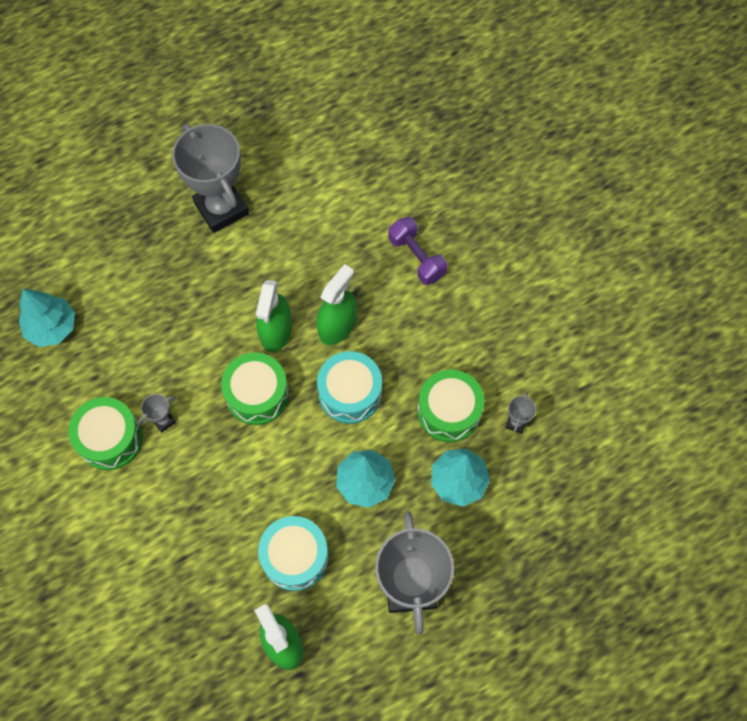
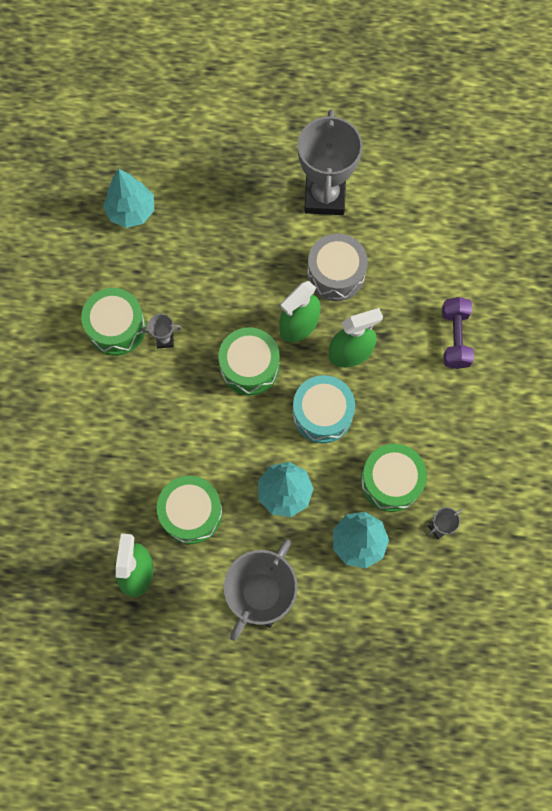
camera: 35 degrees right, 5 degrees up
turquoise drum [258,516,329,591] -> green drum [157,476,223,544]
none -> grey drum [307,234,368,301]

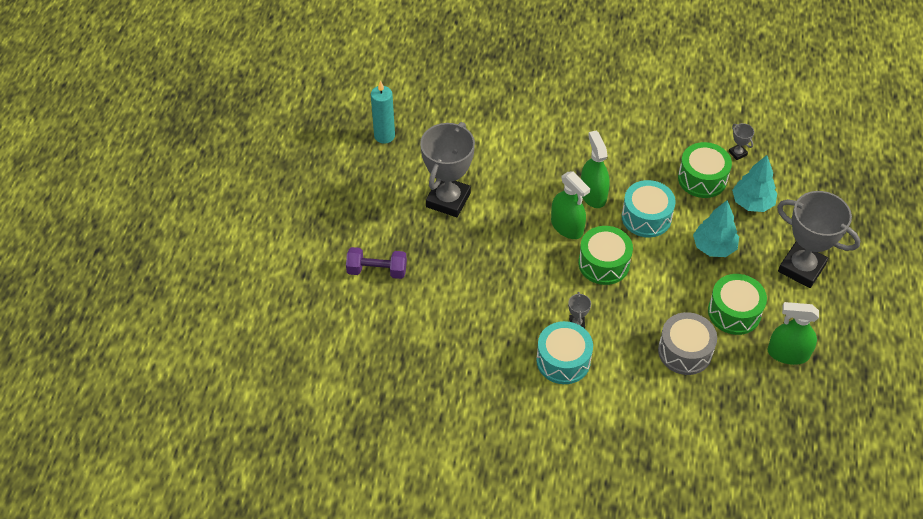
camera: 85 degrees left, 20 degrees down
green drum [81,288,146,356] -> turquoise drum [536,321,593,384]
turquoise tree [103,169,154,228] -> none
grey trophy [298,110,363,215] -> grey trophy turned 75 degrees counterclockwise [420,122,475,217]
grey drum [307,234,368,301] -> grey drum moved to [658,312,717,375]
purple dumbbell [442,297,474,369] -> purple dumbbell moved to [346,247,407,279]
none -> turquoise candle [371,81,395,144]

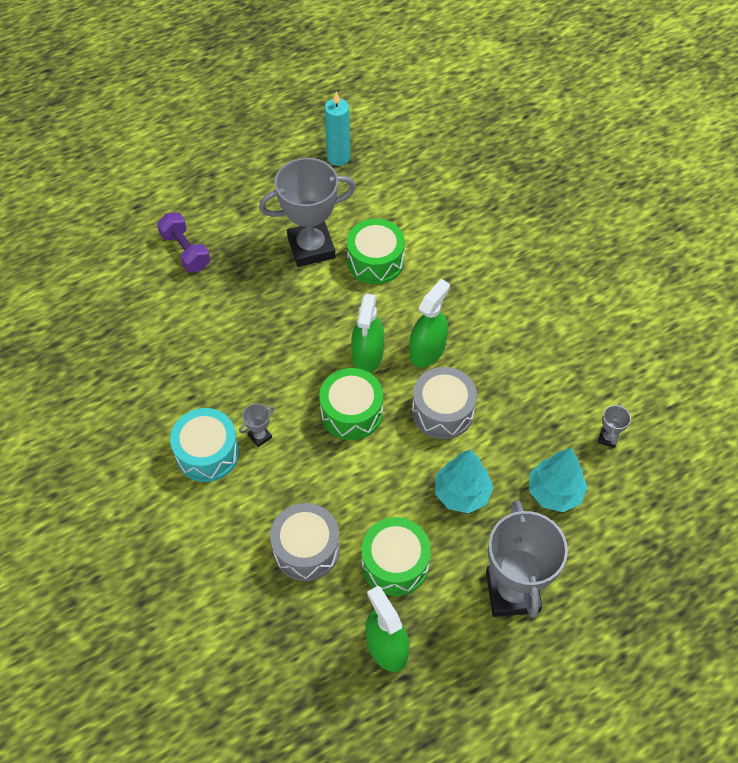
camera: 50 degrees right, 5 degrees up
turquoise drum [622,180,676,237] -> grey drum [412,367,477,439]
green drum [678,142,732,198] -> green drum moved to [347,219,405,285]

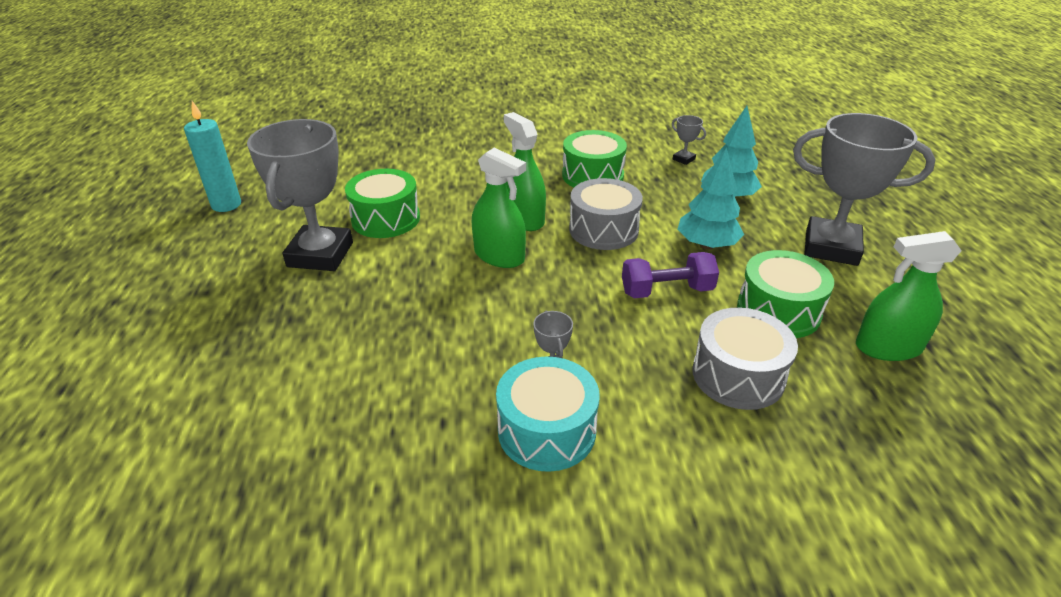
camera: 65 degrees left, 20 degrees down
purple dumbbell [157,213,210,272] -> purple dumbbell moved to [622,252,719,298]
green drum [319,368,383,440] -> green drum moved to [562,130,627,187]

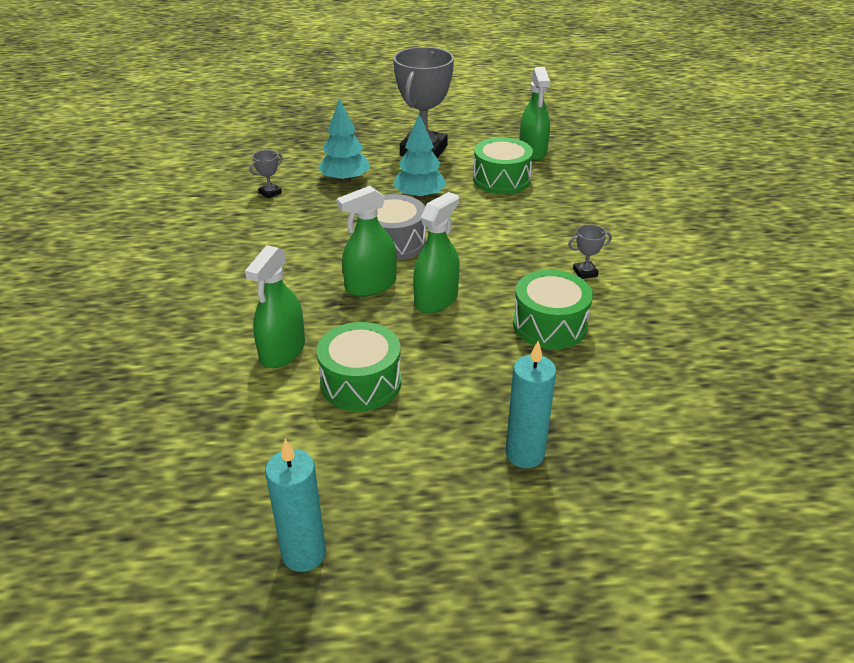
camera: 90 degrees left, 0 degrees up
grey trophy [247,119,353,271] -> none
turquoise drum [496,357,599,472] -> none
green drum [562,130,627,187] -> green drum moved to [513,270,593,349]
purple dumbbell [622,252,719,298] -> none
grey drum [692,307,798,410] -> none
none -> green spray bottle [245,245,305,368]
none -> turquoise candle [506,341,557,468]

